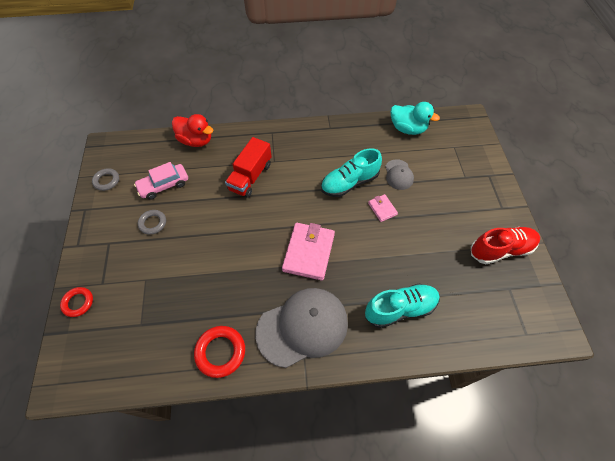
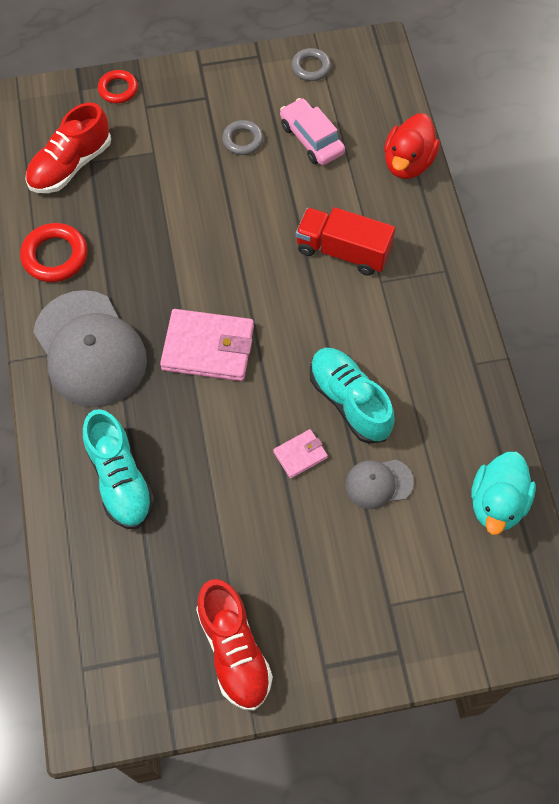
camera: 85 degrees right, 5 degrees up
none -> red shoe [25,102,111,193]

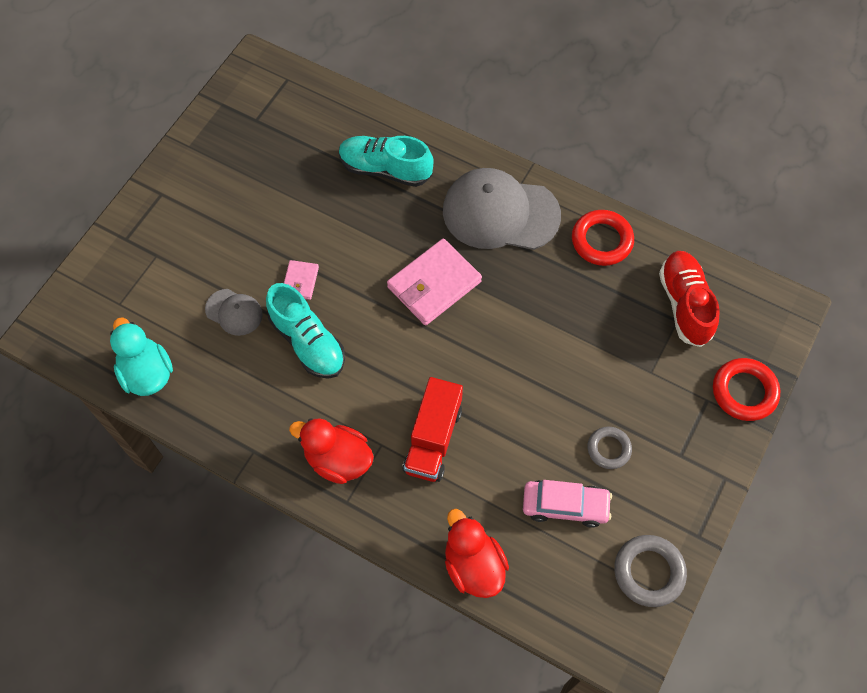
camera: 130 degrees right, 0 degrees up
red ring [98,70,138,103] -> red ring [713,358,780,421], size x1.54
red shoe [196,579,273,711] -> none
grey ring [291,48,331,81] -> grey ring [614,535,687,607], size x1.54
red truck [296,207,395,276] -> red truck turned 135 degrees clockwise [402,377,463,482]
turquoise shoe [310,348,395,444] -> turquoise shoe turned 45 degrees clockwise [266,283,345,379]
grey cap [345,460,414,509] -> grey cap turned 90 degrees clockwise [205,289,263,336]
none -> red duck [289,418,374,484]

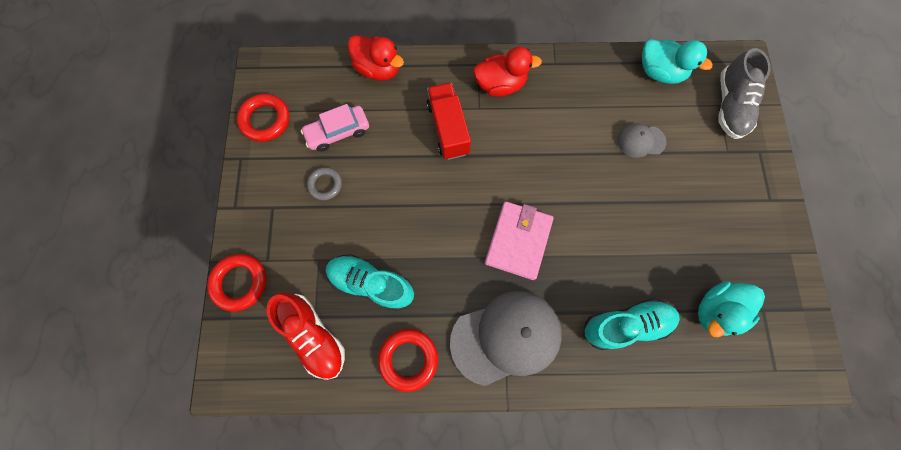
camera: 150 degrees right, 10 degrees up
turquoise shoe [266,283,345,379] -> turquoise shoe moved to [326,254,414,311]
pink wallet [284,260,319,300] -> none
grey ring [614,535,687,607] -> red ring [237,94,290,142]
none -> turquoise duck [698,281,765,337]
none -> grey shoe [718,48,771,139]

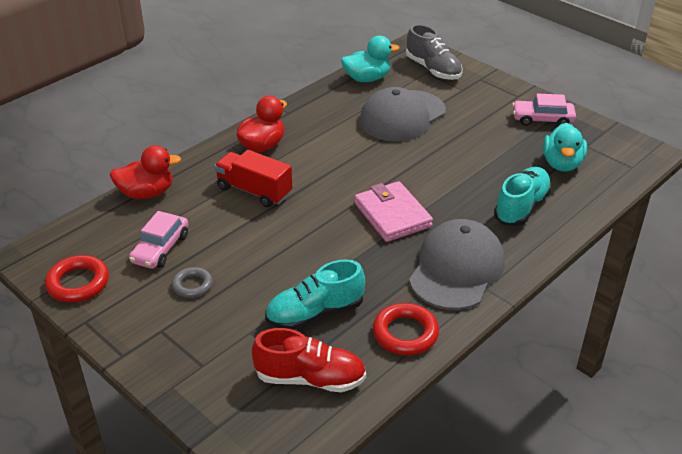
camera: 45 degrees left, 35 degrees down
red ring [207,254,267,312] -> none
grey cap [617,123,666,158] -> grey cap [359,87,446,142], size x2.07
none -> pink car [512,93,576,126]

